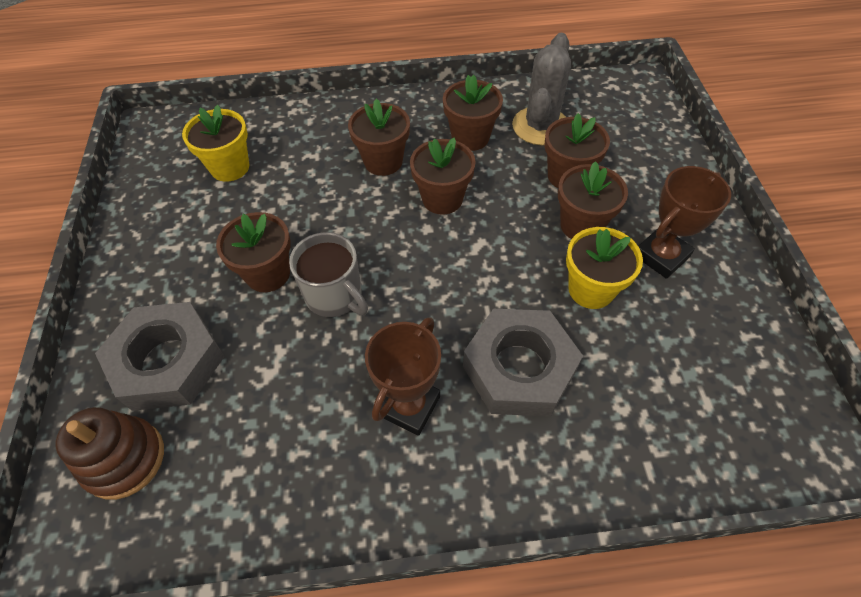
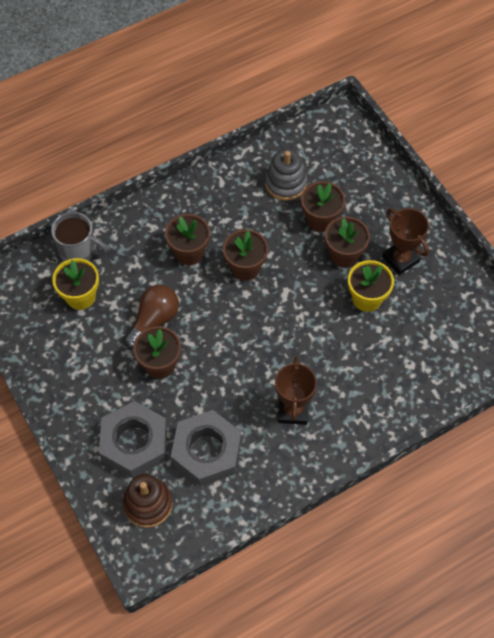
camera: 25 degrees left, 5 degrees up
grey mug [289,232,368,317] -> grey mug moved to [51,212,108,261]
brown flower pot [443,75,503,151] -> none
grey nut [463,309,583,417] -> grey nut moved to [171,410,241,487]
grey cactus [512,33,571,145] -> grey stacking toy [265,149,307,200]
brown trophy [638,166,731,279] -> brown trophy turned 60 degrees counterclockwise [382,208,429,275]
none -> brown light bulb [124,285,179,349]

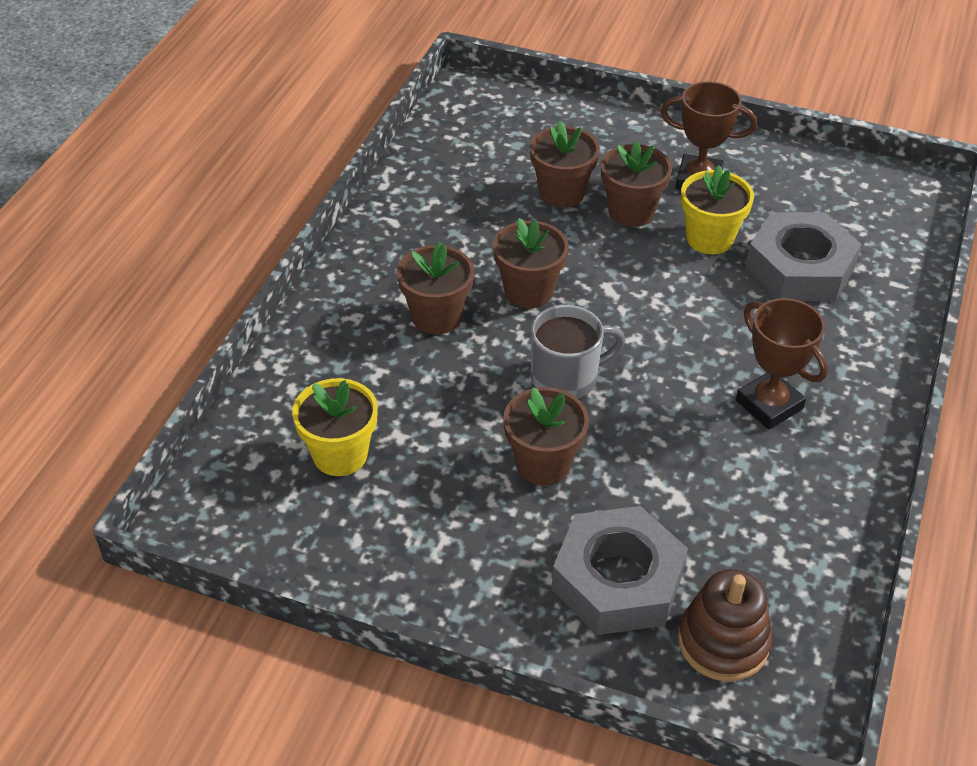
camera: 40 degrees left, 15 degrees down
grey mug [51,212,108,261] -> grey mug moved to [531,305,625,399]
brown light bulb [124,285,179,349] -> none
grey nut [171,410,241,487] -> grey nut moved to [745,212,862,301]
grey stacking toy [265,149,307,200] -> none

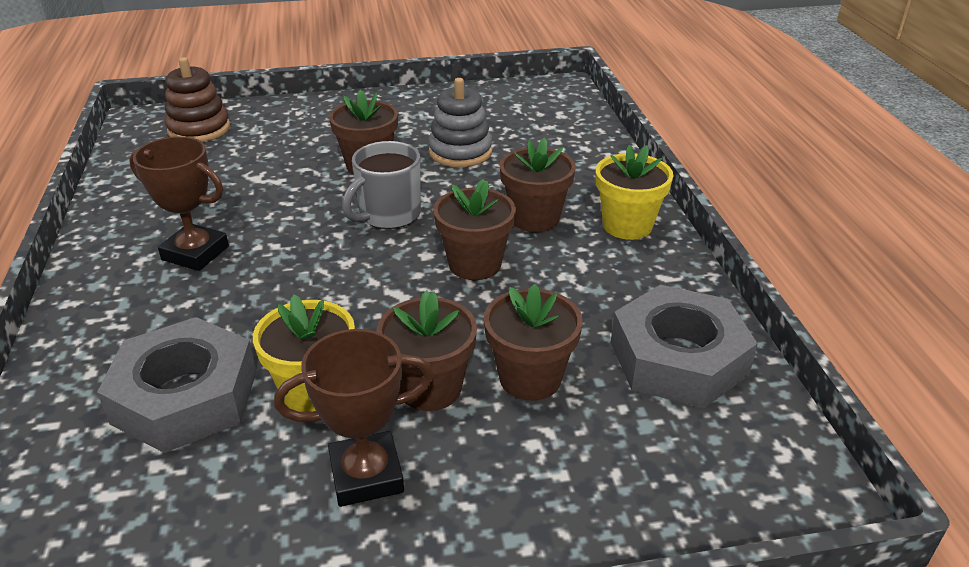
camera: 150 degrees right, 10 degrees down
yellow flower pot [292,378,378,476] -> yellow flower pot moved to [596,145,673,240]
grey nut [551,506,688,635] -> grey nut moved to [611,285,758,408]
none -> grey stacking toy [428,78,492,167]

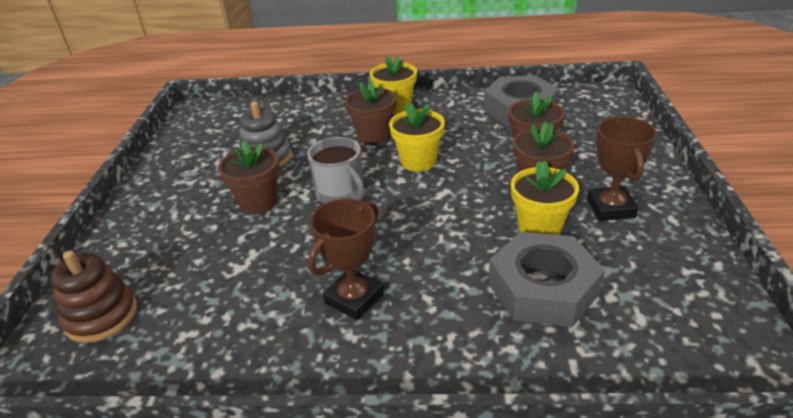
camera: 75 degrees left, 0 degrees up
brown flower pot [433,179,516,280] -> yellow flower pot [389,103,445,171]

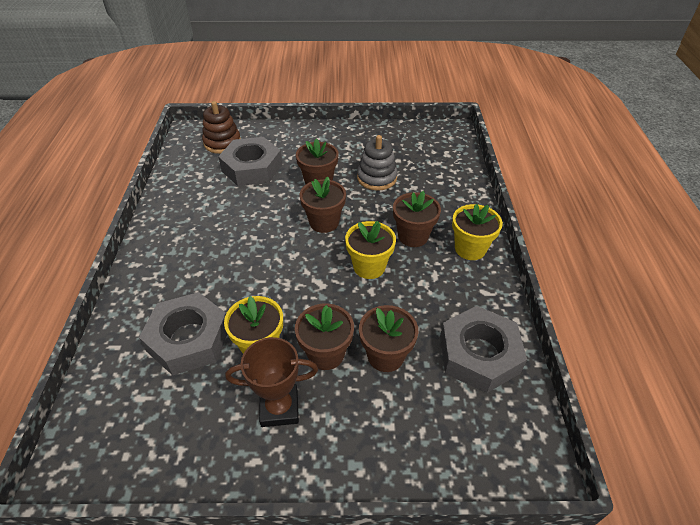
camera: 85 degrees right, 10 degrees up
grey mug [307,137,365,204] -> brown flower pot [300,177,346,233]
brown trophy [308,199,384,320] -> none
none -> grey nut [218,137,282,186]

